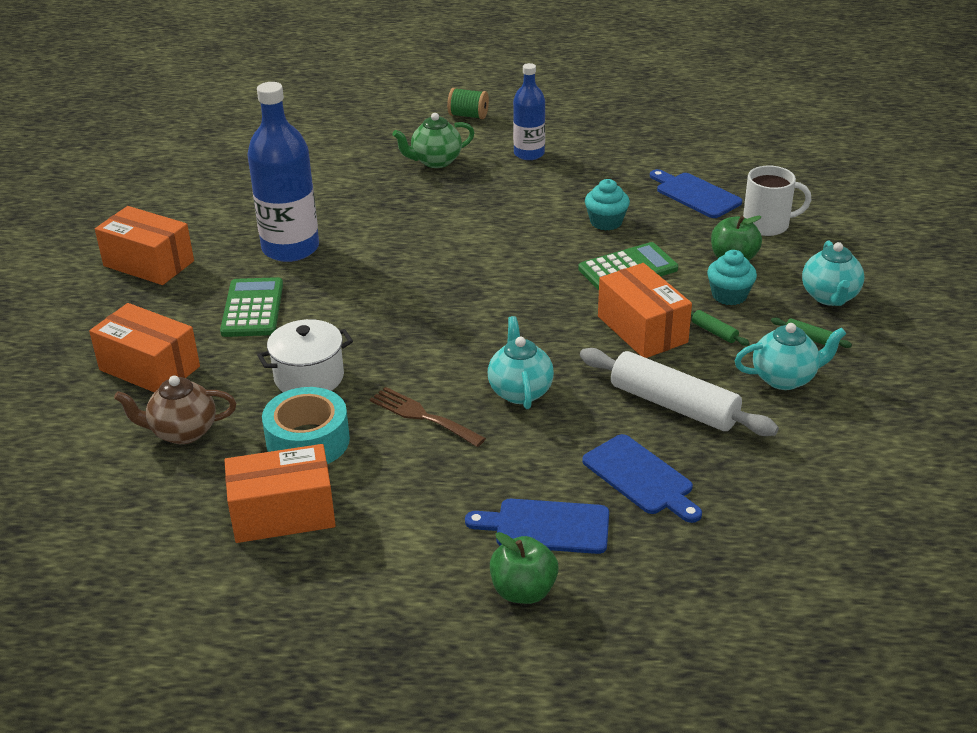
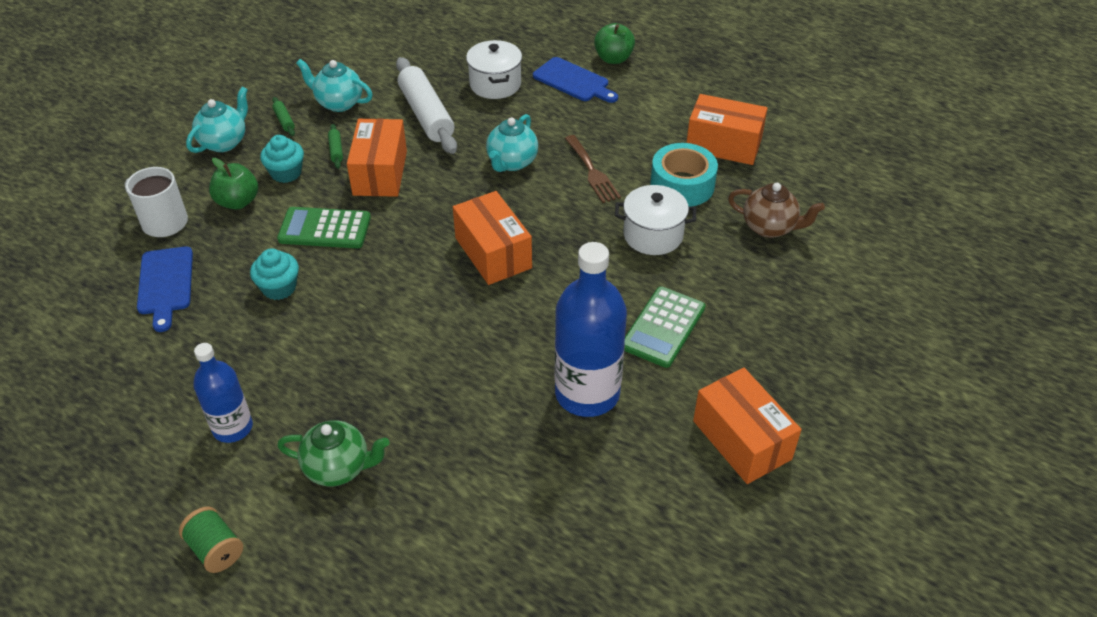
camera: 150 degrees left, 10 degrees up
orange box [89,303,200,392] -> orange box moved to [453,191,532,285]
blue cutting board [582,434,702,523] -> white pot [466,40,522,99]

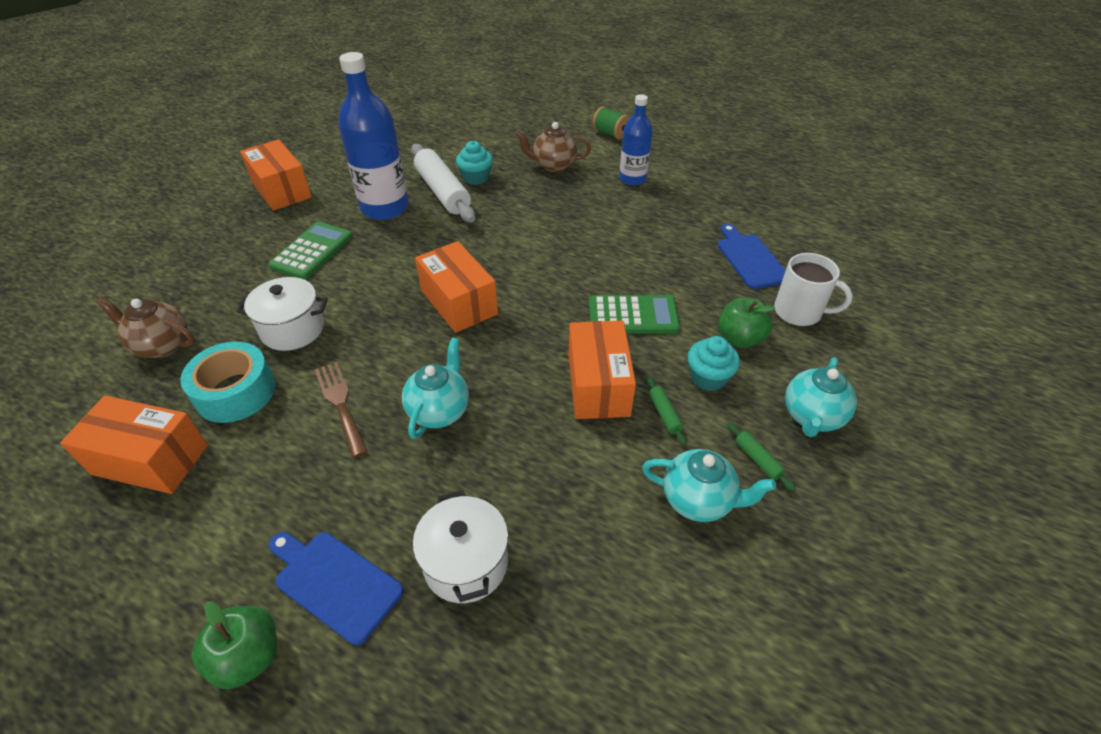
camera: 175 degrees right, 0 degrees up
turquoise cupcake [250,249,299,300] -> turquoise cupcake moved to [456,141,493,185]
green teapot [277,420,389,486] -> brown teapot [515,122,591,172]
white rolling pin [396,57,457,154] -> white rolling pin moved to [411,144,475,223]

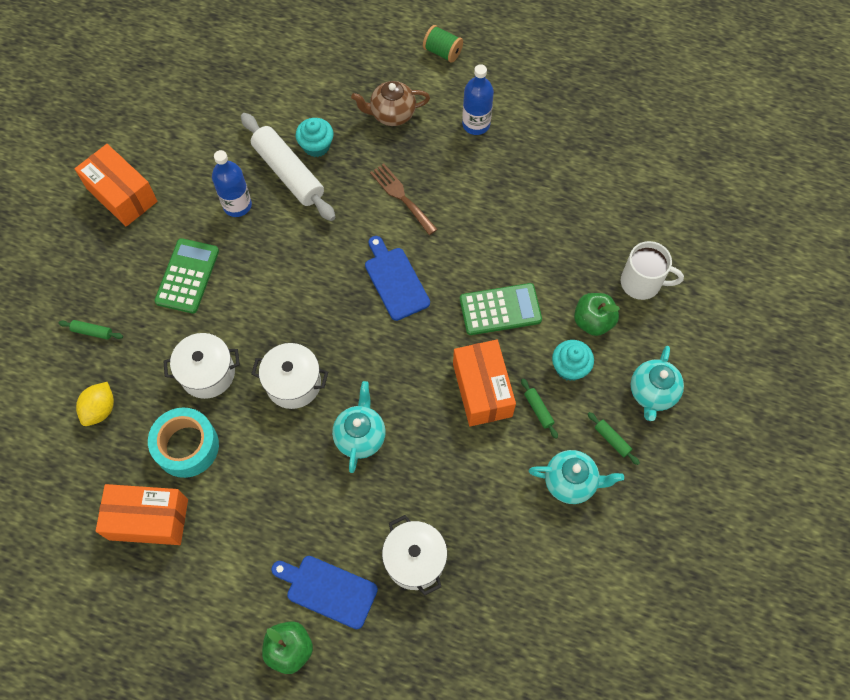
camera: 10 degrees left, 20 degrees up
brown teapot [96,297,195,358] -> yellow lemon [76,382,114,426]
brown fork [315,362,368,458] -> brown fork moved to [370,164,438,235]
blue bottle [338,52,409,220] -> blue bottle [212,150,252,217], size x0.60
orange box [415,241,498,333] -> none
blue cutting board [718,224,786,289] -> blue cutting board moved to [365,236,430,321]
none -> green rolling pin [58,320,123,340]
none -> white pot [251,343,328,409]

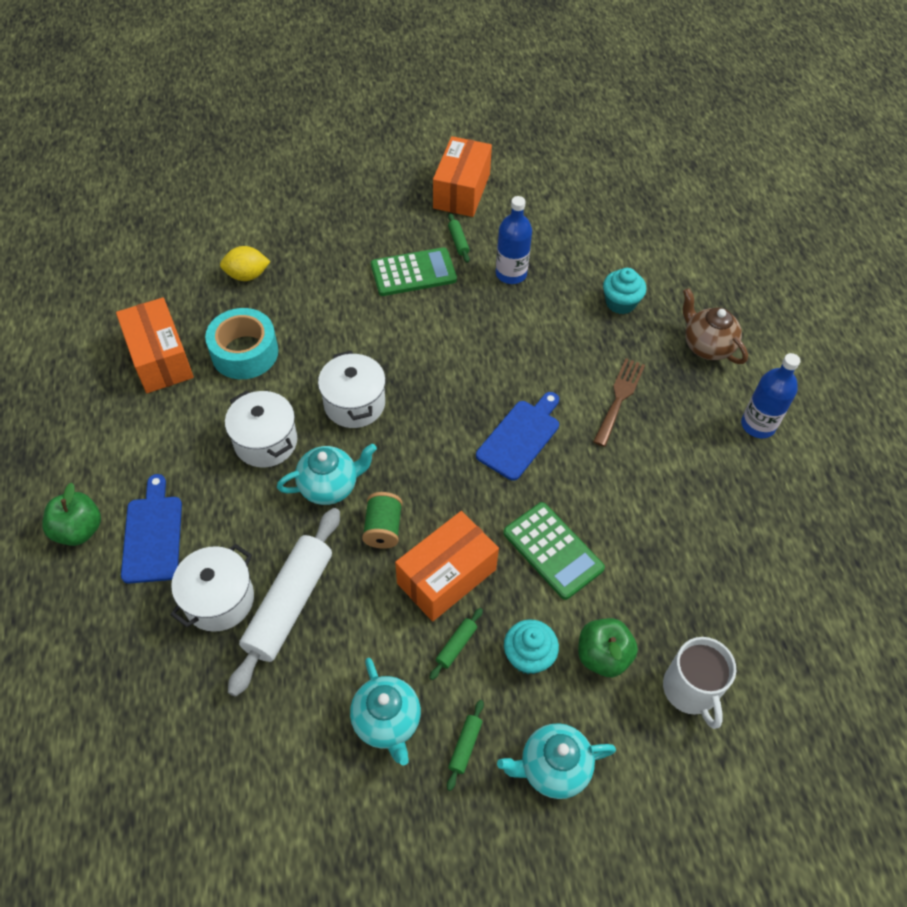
camera: 60 degrees right, 10 degrees down
green rolling pin [58,320,123,340] -> green rolling pin moved to [448,213,470,263]
white pot [163,333,240,399] -> white pot moved to [225,390,297,467]
white rolling pin [241,113,336,221] -> white rolling pin moved to [228,508,340,697]
green spool [423,25,463,63] -> green spool moved to [362,492,402,549]

